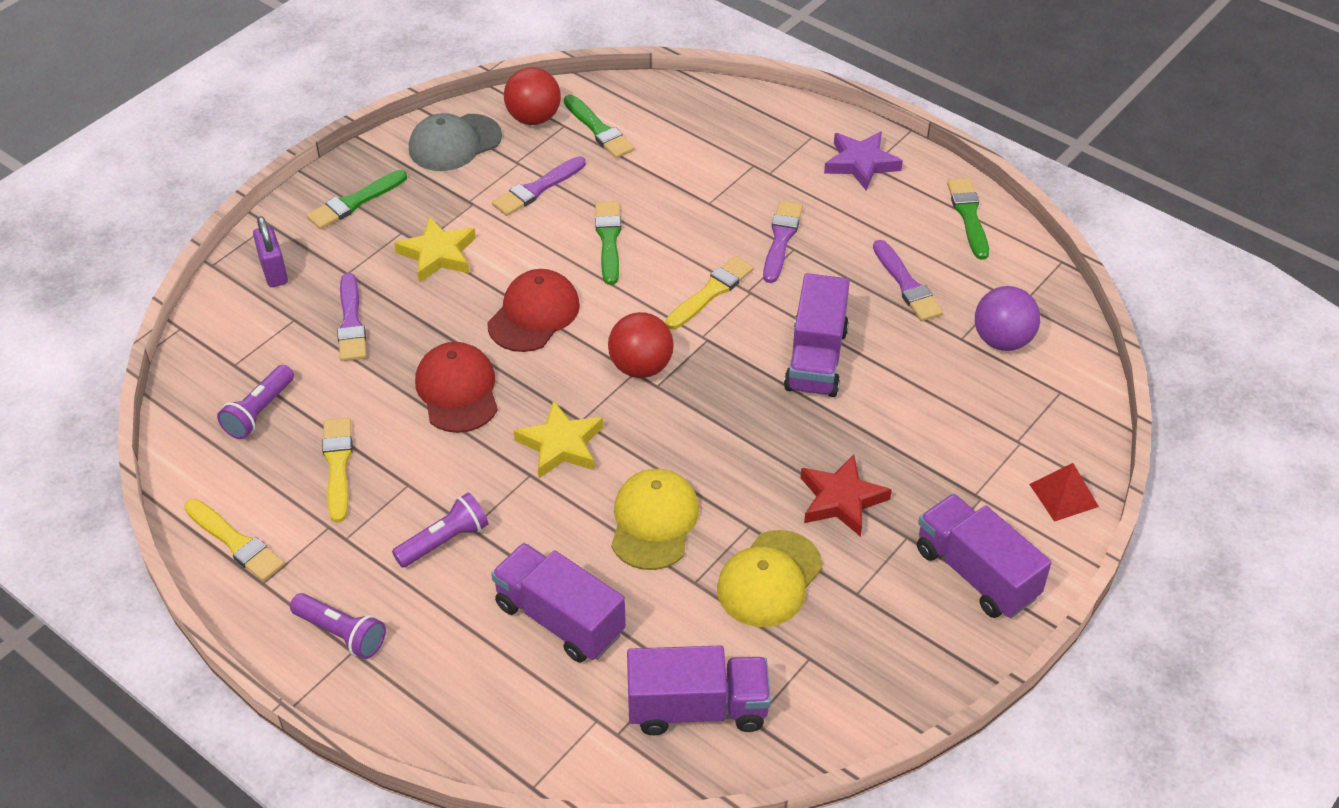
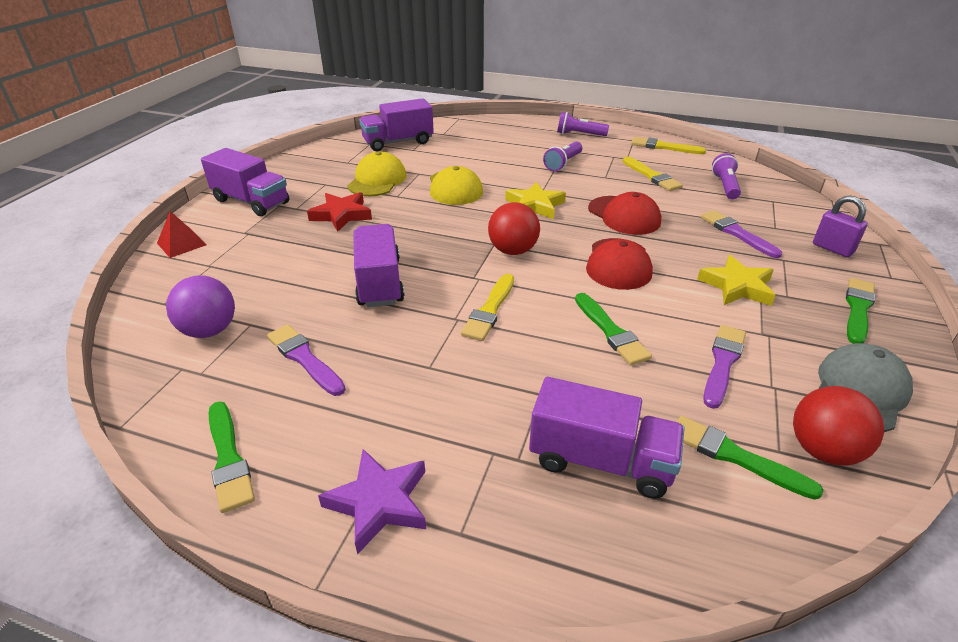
camera: 160 degrees right, 10 degrees down
purple truck [491,543,626,663] -> purple truck moved to [529,377,685,499]
purple brush [763,200,803,283] -> none

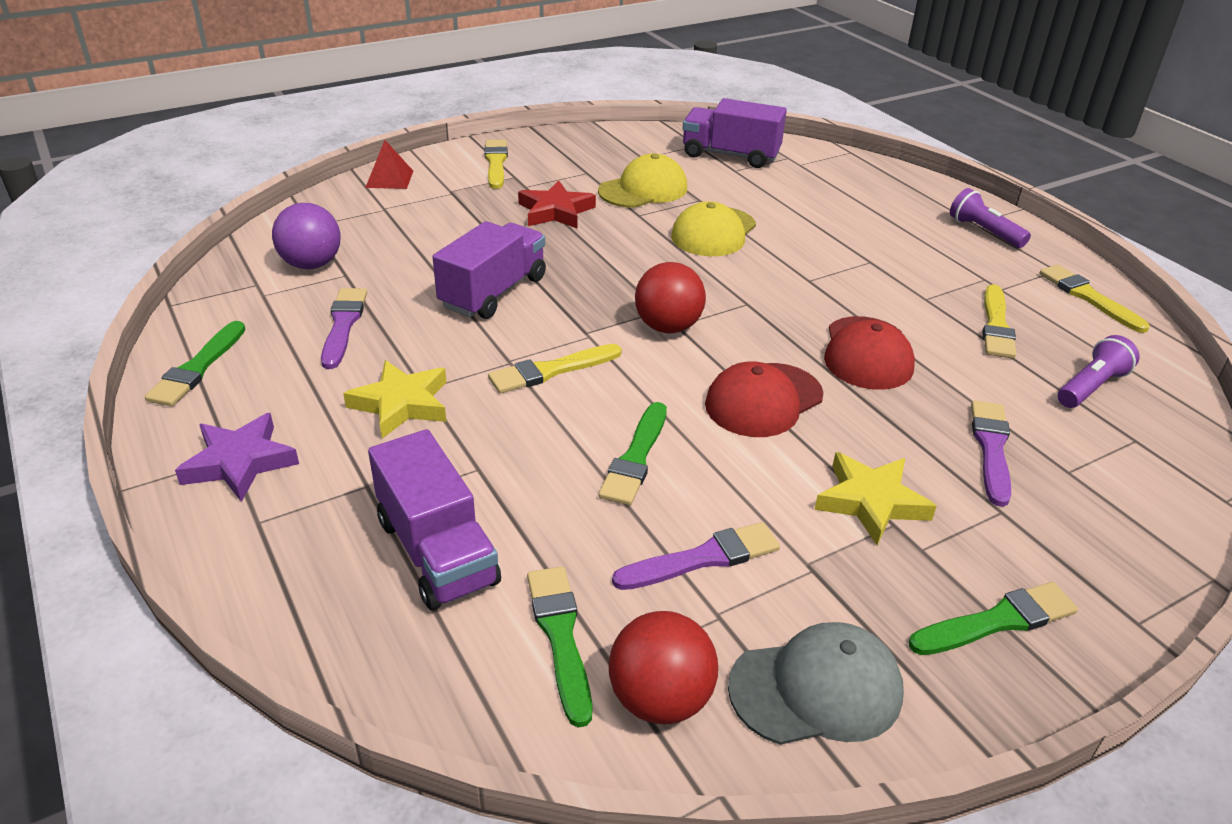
camera: 40 degrees right, 0 degrees up
purple truck [201,148,289,216] -> yellow brush [484,140,508,189]
yellow star [505,182,566,219] -> yellow star moved to [343,360,447,439]
purple flashlight [543,141,582,171] -> none
purple padlock [813,195,868,257] -> none

